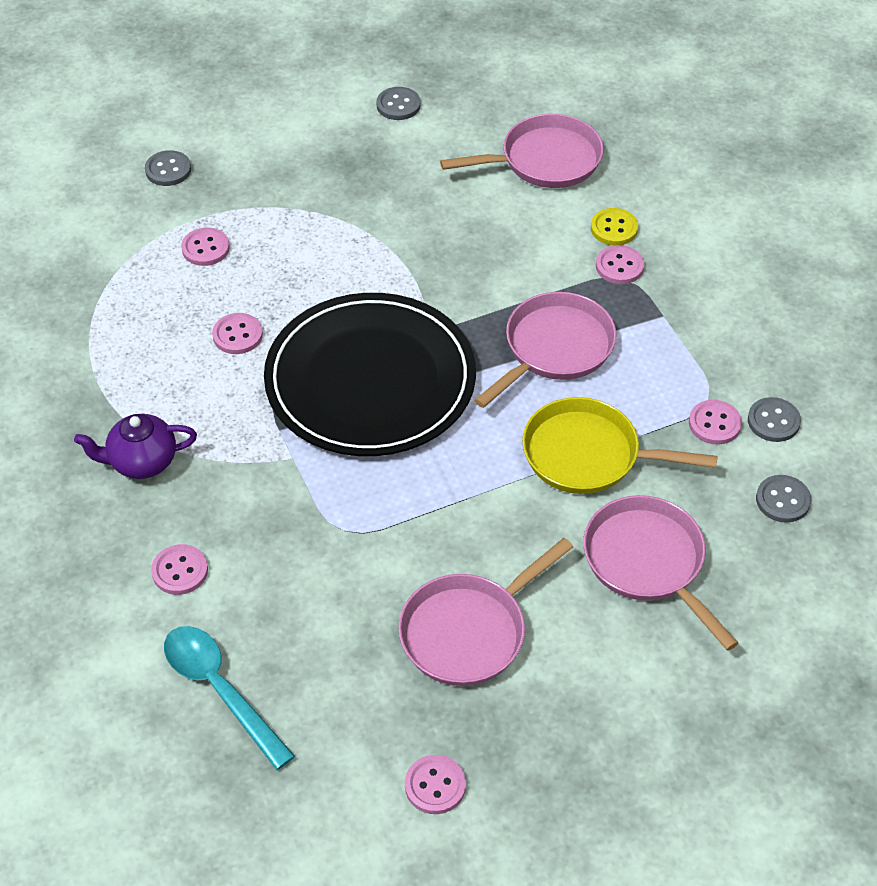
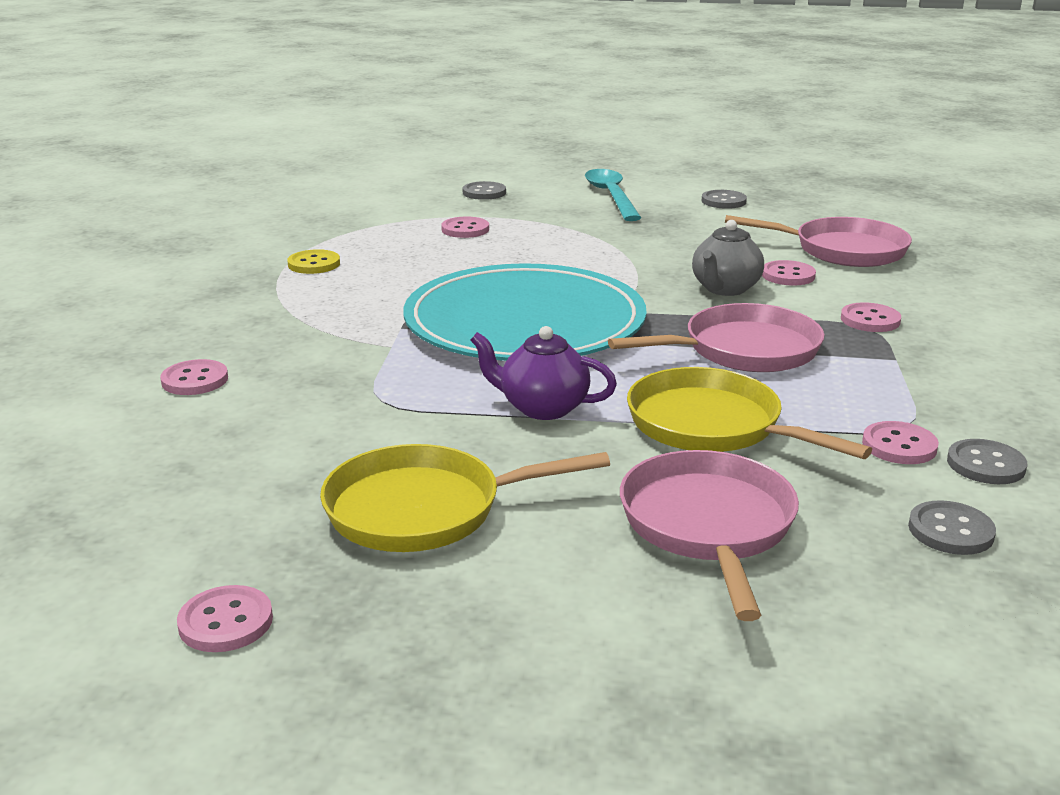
camera: 30 degrees right, 25 degrees down
purple teapot [74,414,197,479] -> purple teapot moved to [471,326,617,420]
turquoise spoon [164,626,295,770] -> turquoise spoon moved to [585,169,641,221]
pink button [212,313,263,354] -> pink button moved to [762,260,816,286]
black plate [264,293,476,456] -> turquoise plate [404,263,647,361]
pink pan [398,538,573,686] -> yellow pan [320,444,610,552]
yellow button [591,208,638,245] -> yellow button moved to [287,249,340,274]
none -> grey teapot [692,220,764,296]

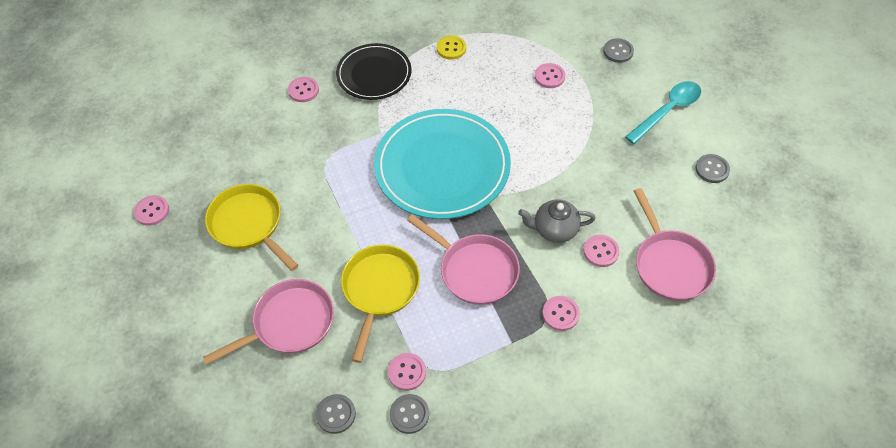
camera: 60 degrees right, 30 degrees up
purple teapot [471,326,617,420] -> none
none -> black plate [336,43,412,100]

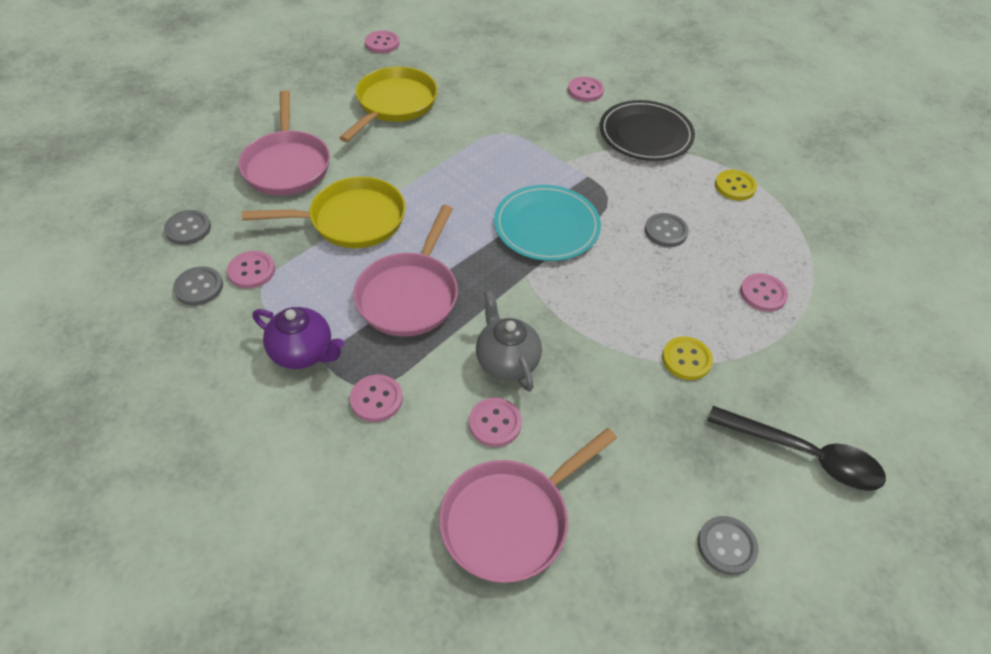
camera: 65 degrees right, 5 degrees down
pink pan [203,279,334,365] -> pink pan turned 45 degrees clockwise [238,90,330,196]
turquoise plate [374,109,511,219] -> turquoise plate [494,185,601,261], size x0.60
grey button [603,38,634,63] -> grey button moved to [645,213,689,247]
turquoise spoon [625,81,701,144] -> black spoon [708,406,886,491]
none -> purple teapot [253,307,344,369]
none -> yellow button [662,336,713,380]

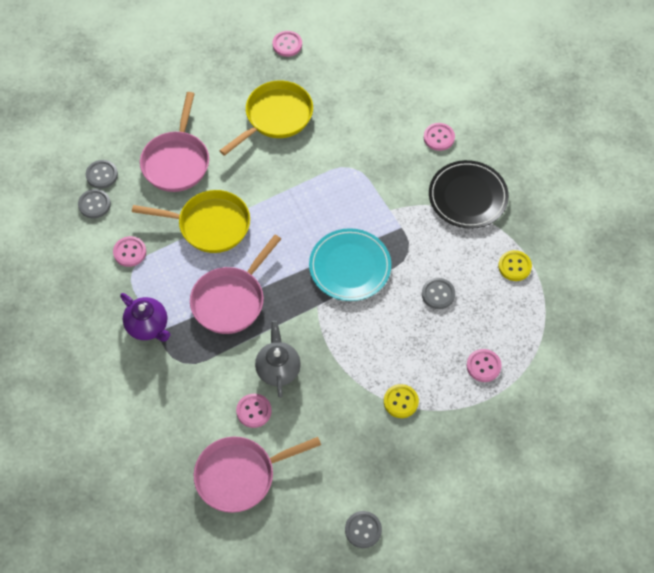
camera: 20 degrees right, 10 degrees up
grey button [173,266,223,306] -> grey button moved to [86,160,118,189]
pink button [350,374,403,422] -> none
black spoon [708,406,886,491] -> none

